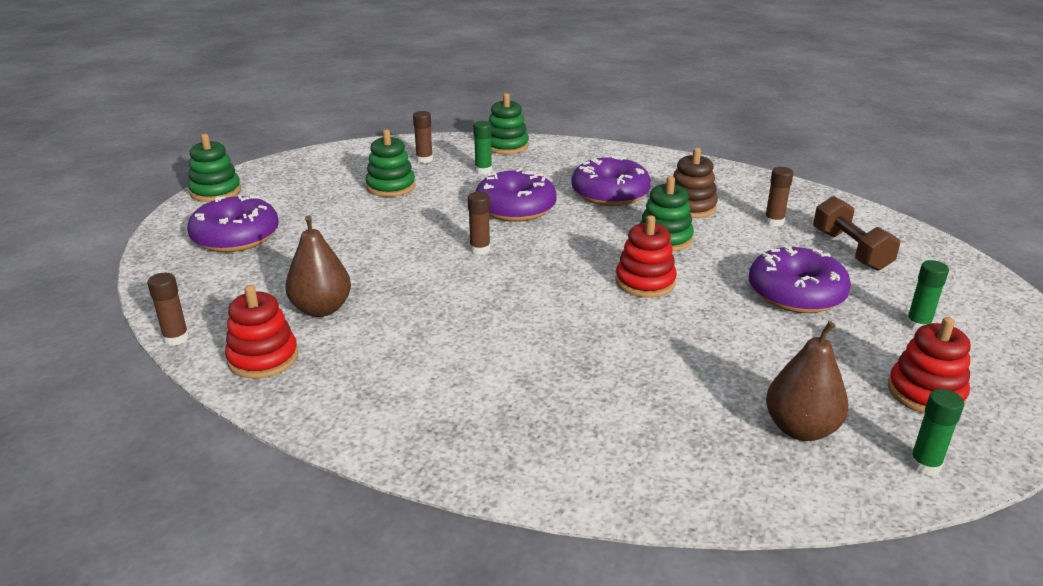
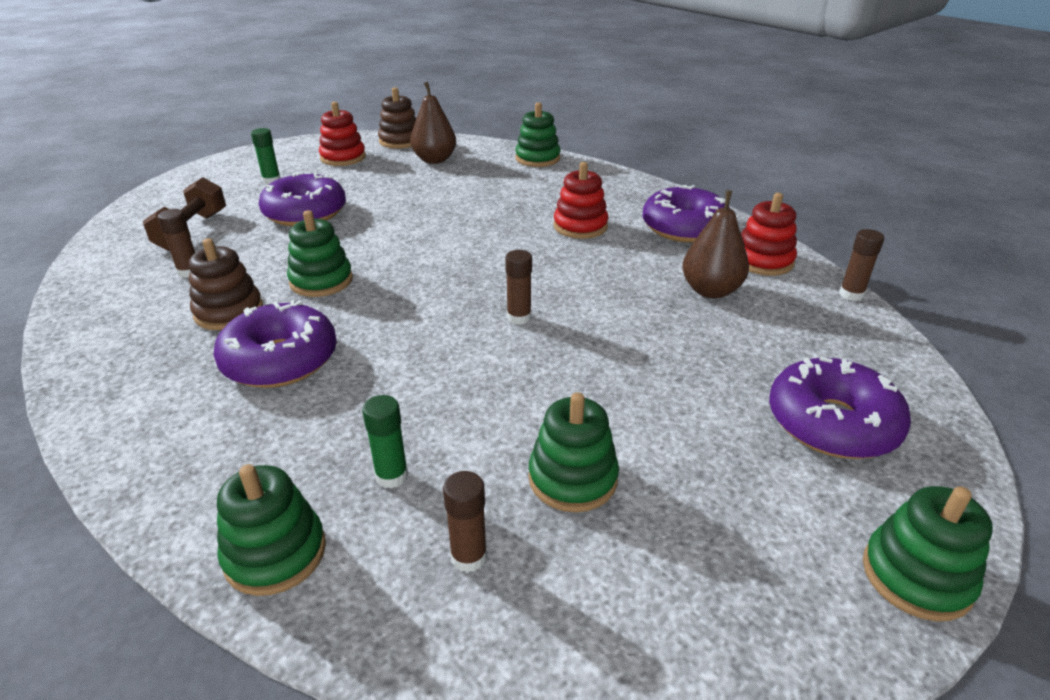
camera: 155 degrees left, 5 degrees up
purple donut [475,168,557,222] -> purple donut moved to [642,185,730,243]
red stacking toy [616,215,677,298] -> red stacking toy moved to [554,162,608,239]
green glue stick [909,389,964,476] -> brown stacking toy [378,87,416,149]
none -> green stacking toy [515,102,561,167]

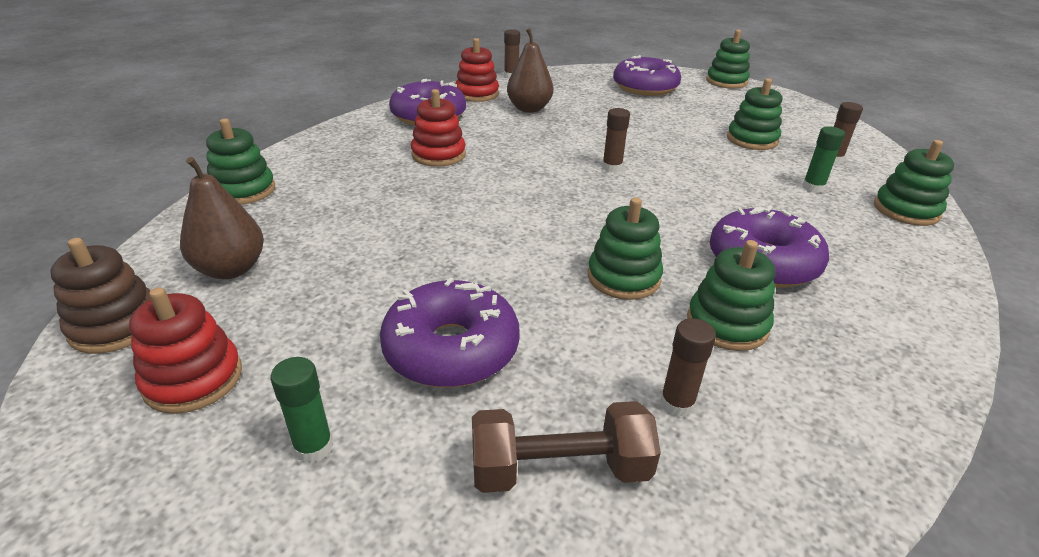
camera: 105 degrees left, 0 degrees up
brown stacking toy [188,238,263,330] -> green stacking toy [687,240,775,351]

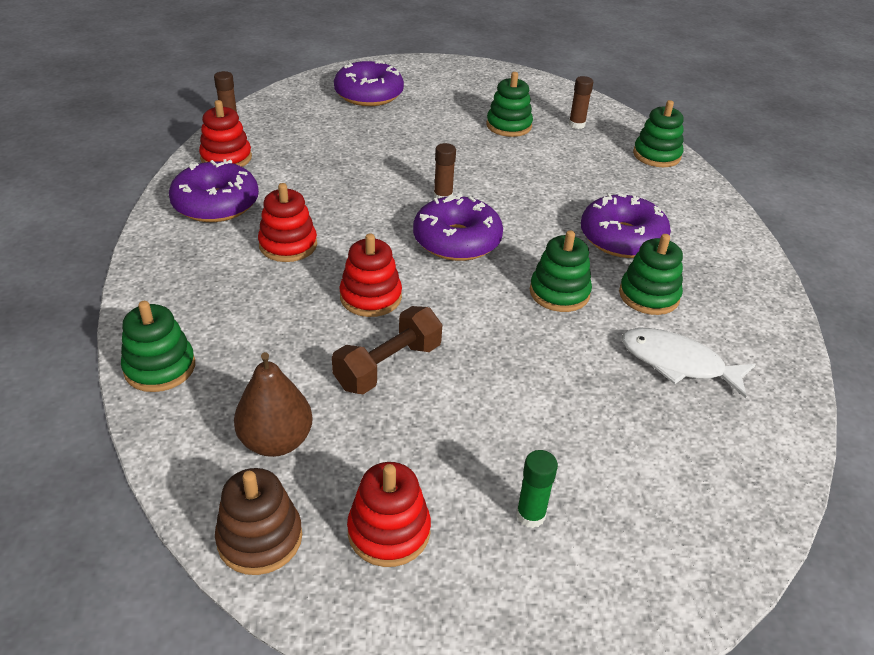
camera: 40 degrees left, 5 degrees up
purple donut [380,277,520,388] -> purple donut moved to [413,194,503,261]
brown dumbbell [472,401,661,493] -> brown dumbbell moved to [332,306,442,394]
brown pear [507,28,553,113] -> none
brown glue stick [660,318,716,417] -> white fish [622,328,756,398]
green stacking toy [706,30,750,89] -> none
green glue stick [802,126,845,193] -> none
none -> red stacking toy [340,233,402,317]

